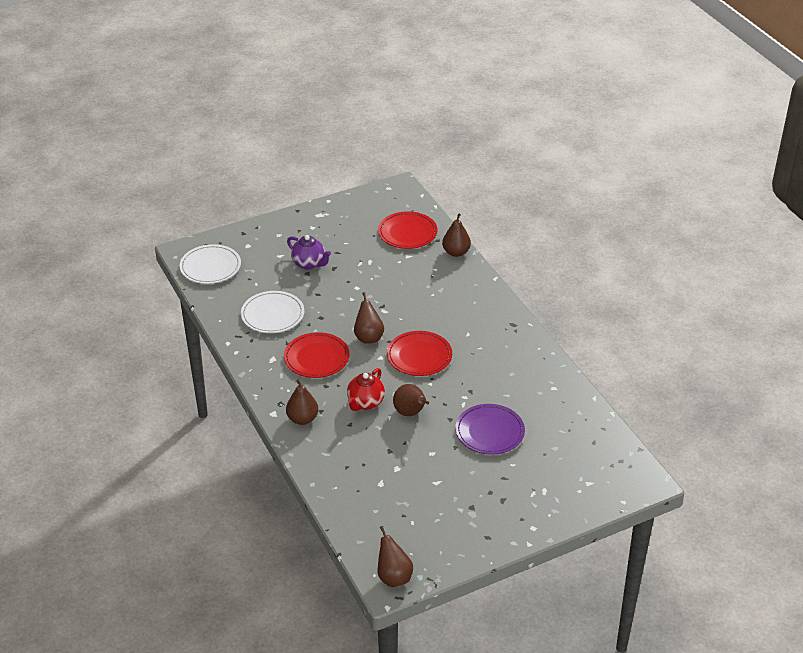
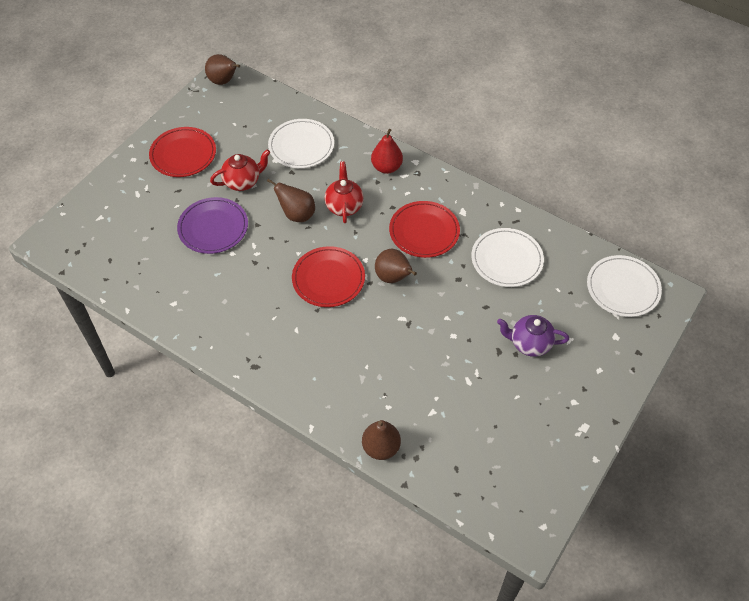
camera: 150 degrees right, 15 degrees up
brown pear [286,379,318,425] -> red pear [371,129,403,174]
red plate [378,211,437,249] -> red plate moved to [149,127,216,177]
none -> red teapot [210,149,270,191]
none -> white plate [268,119,334,168]

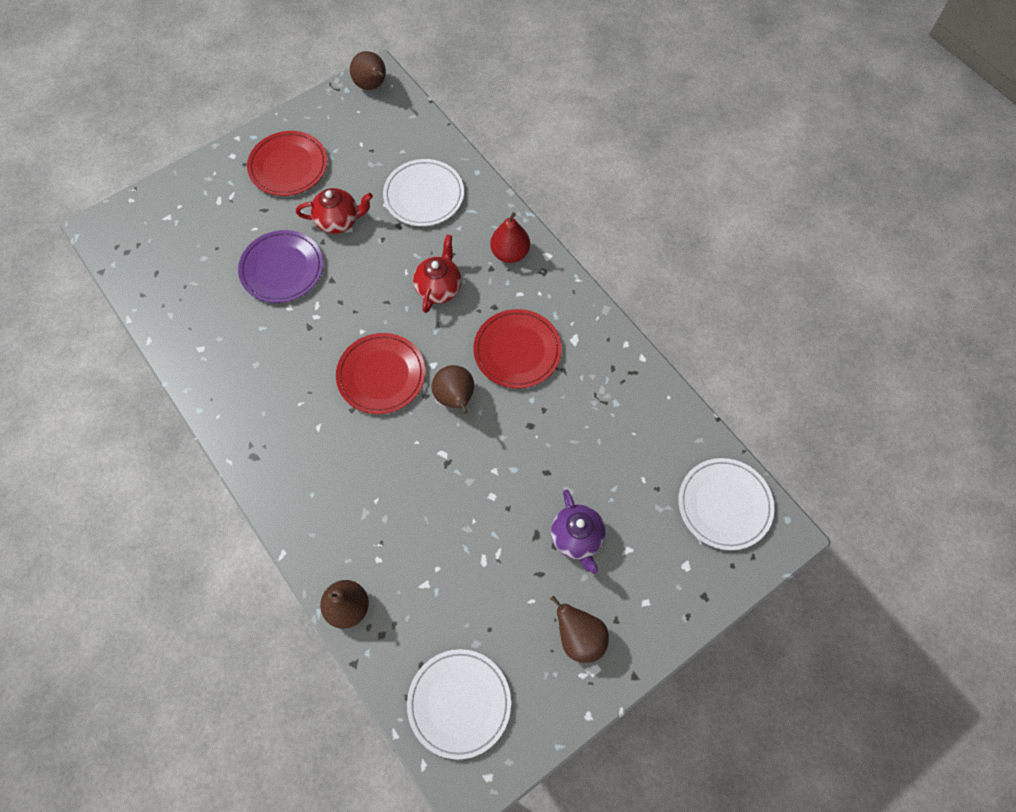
camera: 20 degrees right, 10 degrees up
brown pear [267,179,315,222] -> brown pear moved to [550,596,609,663]
white plate [471,228,544,287] -> white plate moved to [407,649,511,760]
purple teapot [497,315,569,357] -> purple teapot turned 135 degrees counterclockwise [551,490,606,574]

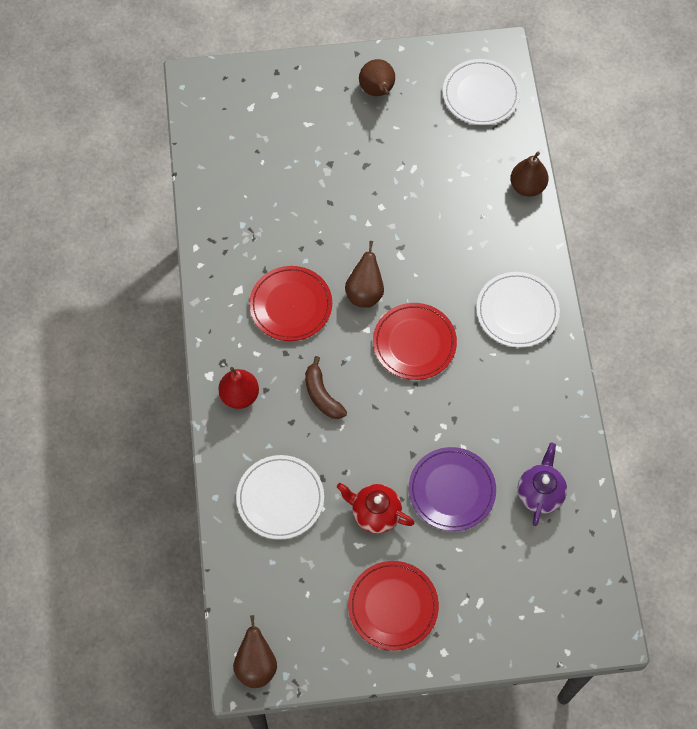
camera: 150 degrees left, 0 degrees up
red teapot [413,235,461,313] -> brown banana [305,356,347,419]
purple teapot [551,490,606,574] -> purple teapot moved to [518,443,567,526]
white plate [679,458,774,550] -> white plate moved to [476,272,560,348]

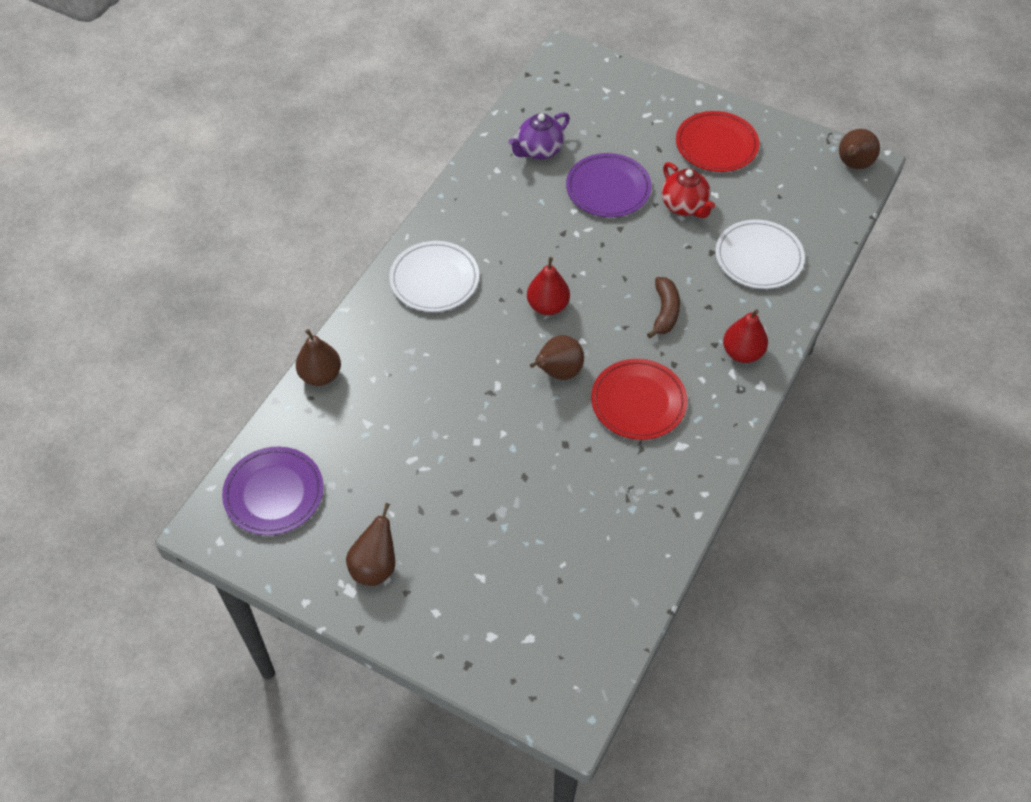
camera: 145 degrees left, 10 degrees down
red plate [373,303,457,380] -> red pear [527,257,570,315]
white plate [443,59,521,125] -> purple plate [222,447,324,535]

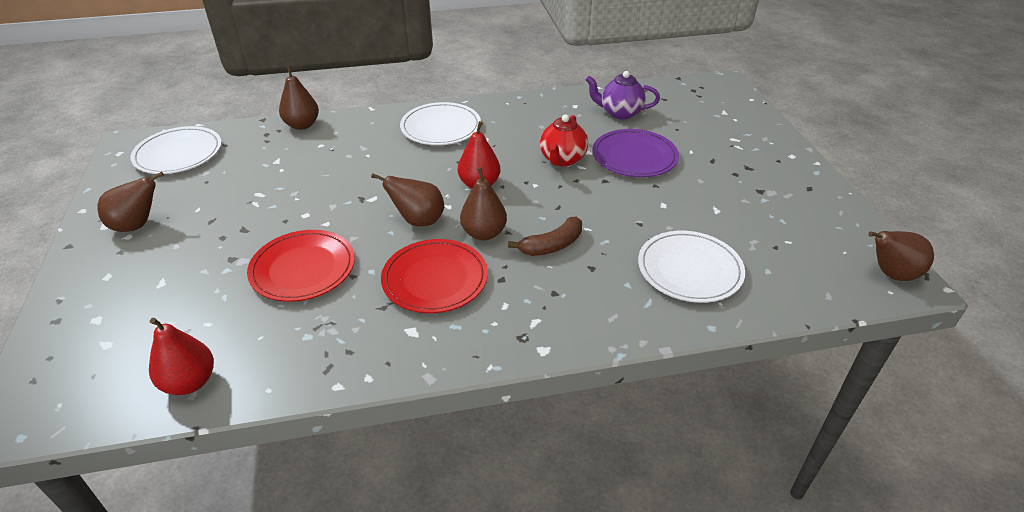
camera: 50 degrees right, 15 degrees down
purple plate [222,447,324,535] -> white plate [130,126,222,174]
red teapot [662,162,715,218] -> red teapot moved to [540,114,588,166]
red plate [676,111,759,172] -> red plate moved to [247,230,355,302]
red pear [723,309,768,363] -> red pear moved to [149,318,214,395]
none -> brown pear [460,167,507,240]

